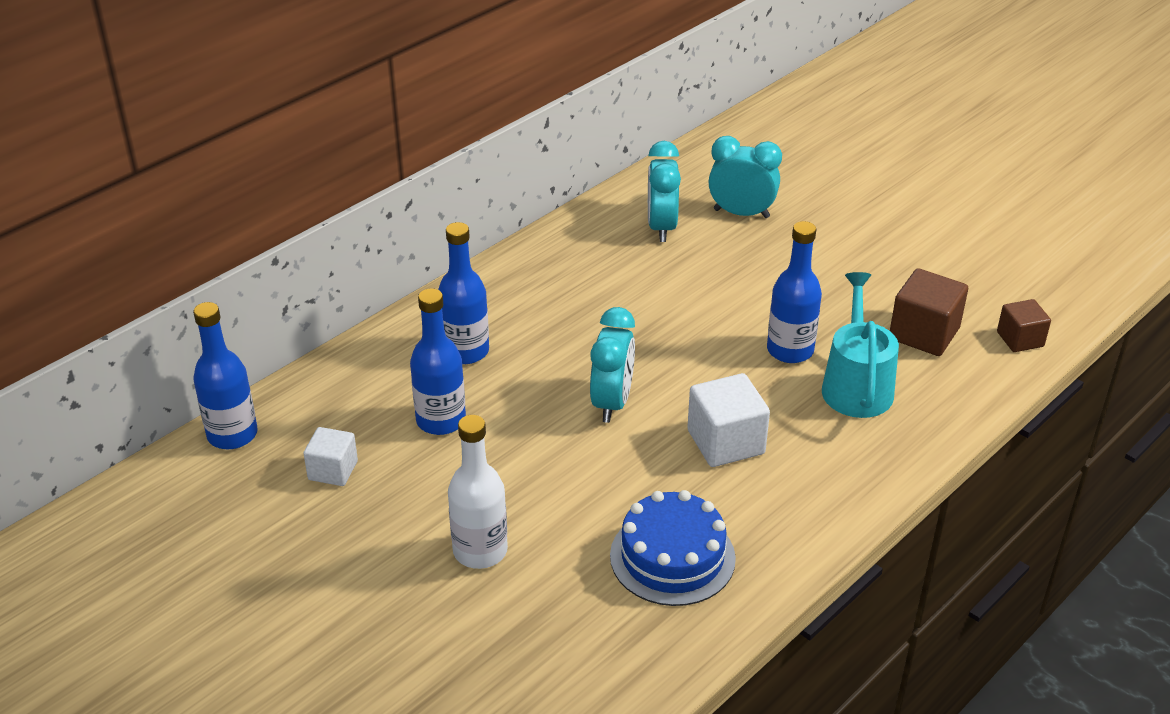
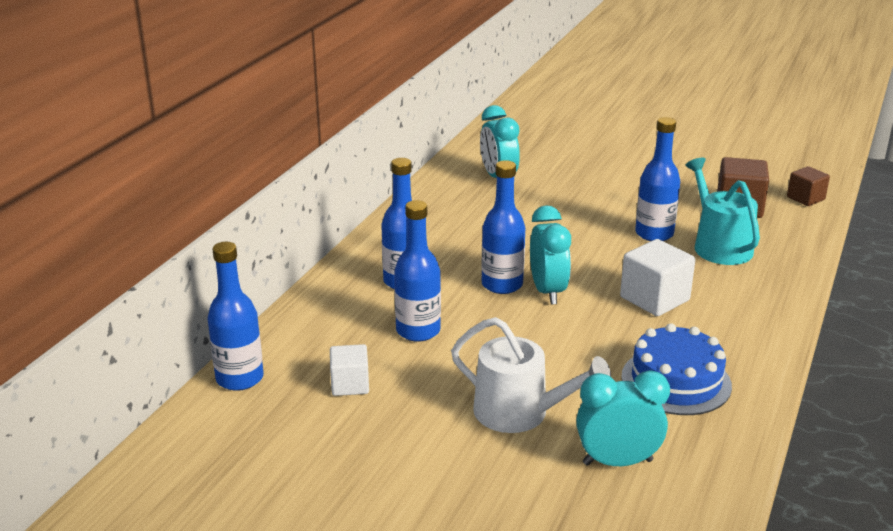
camera: 20 degrees left, 10 degrees down
white bottle [448,415,508,569] -> white watering can [451,317,611,433]
turquoise clock [709,136,782,218] -> turquoise clock moved to [576,371,670,466]
none -> blue bottle [481,160,525,294]

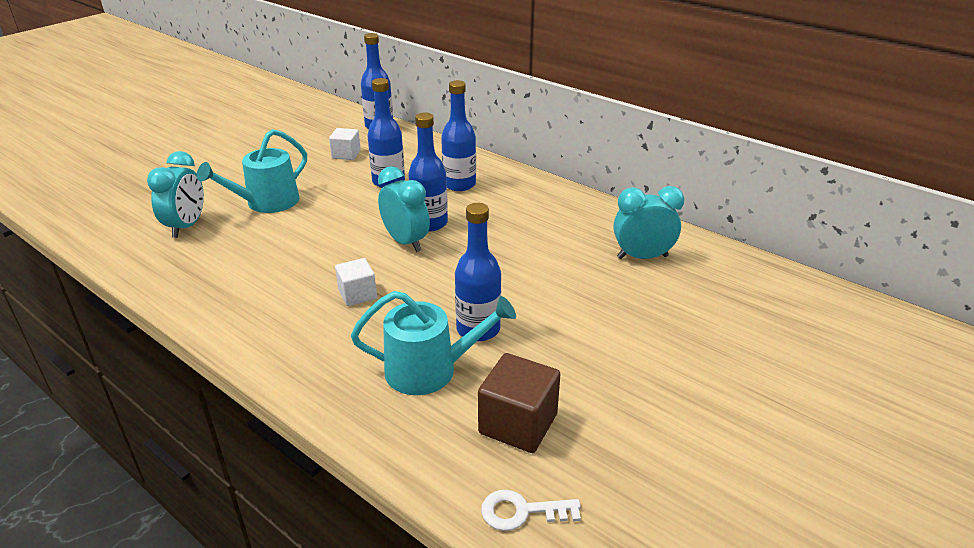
camera: 105 degrees right, 5 degrees up
white watering can [451,317,611,433] -> turquoise watering can [197,129,307,213]
turquoise clock [530,205,571,305] -> turquoise clock turned 135 degrees counterclockwise [378,166,430,252]
white cube [620,239,695,316] -> white cube [335,258,377,306], size x0.64
blue cake [621,323,732,415] -> none
brown cube [787,166,830,206] -> white key [481,490,581,531]

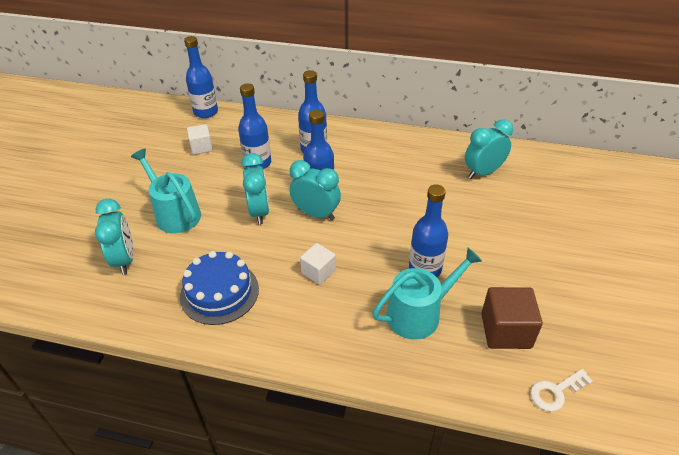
camera: 25 degrees left, 10 degrees up
turquoise watering can [197,129,307,213] -> turquoise watering can turned 120 degrees clockwise [131,149,201,233]
none -> blue cake [180,251,259,325]
none -> turquoise clock [241,153,269,225]

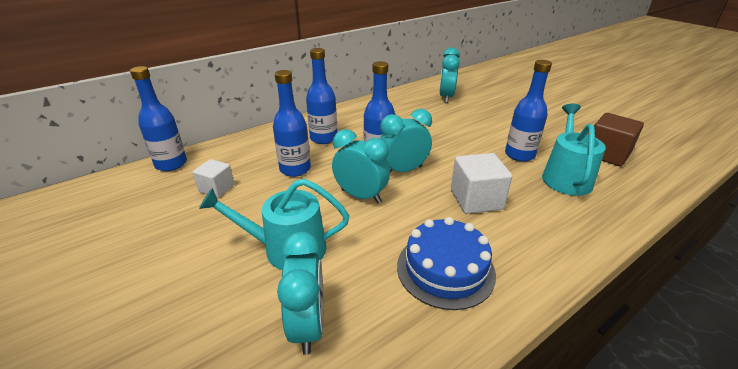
camera: 50 degrees left, 10 degrees down
turquoise clock [95,199,134,275] -> turquoise clock turned 60 degrees clockwise [277,232,324,355]
white cube [300,243,336,285] -> white cube [451,153,512,214], size x1.57
white key [530,369,593,412] -> none

